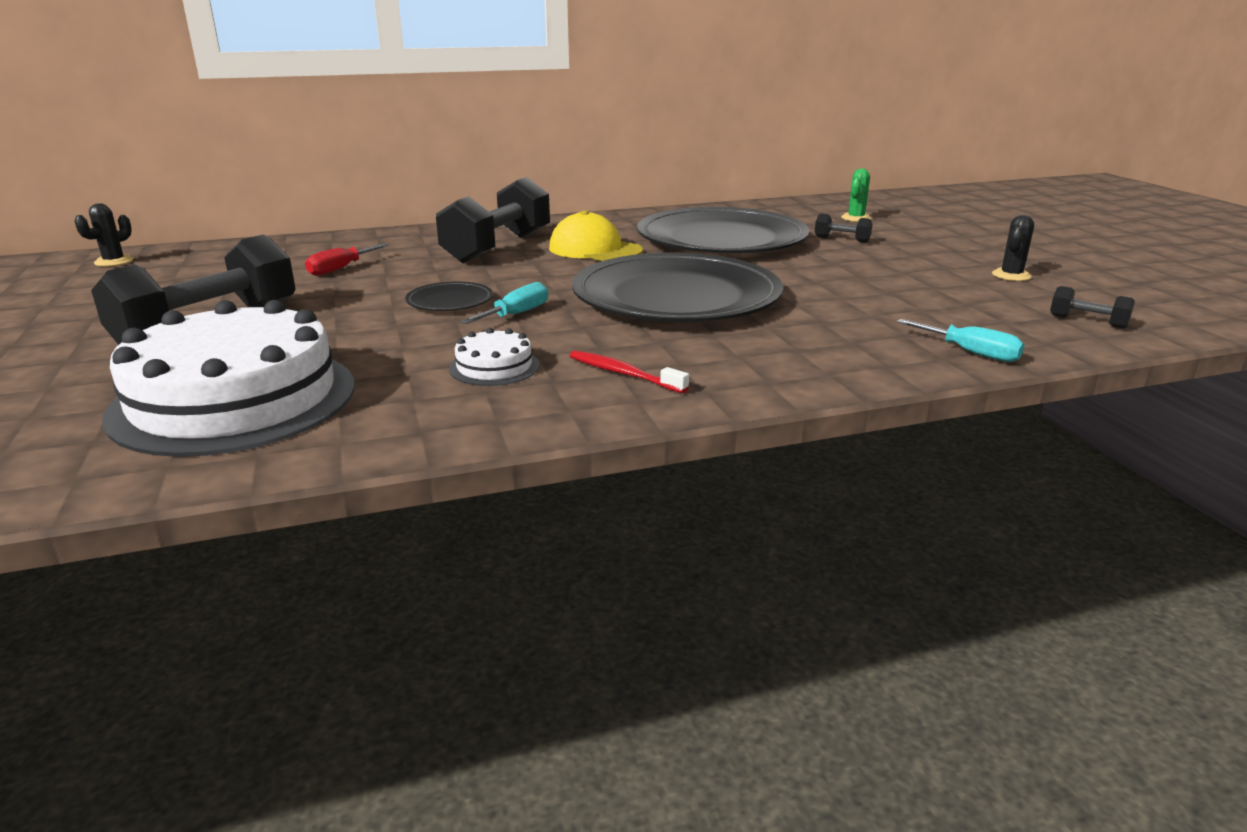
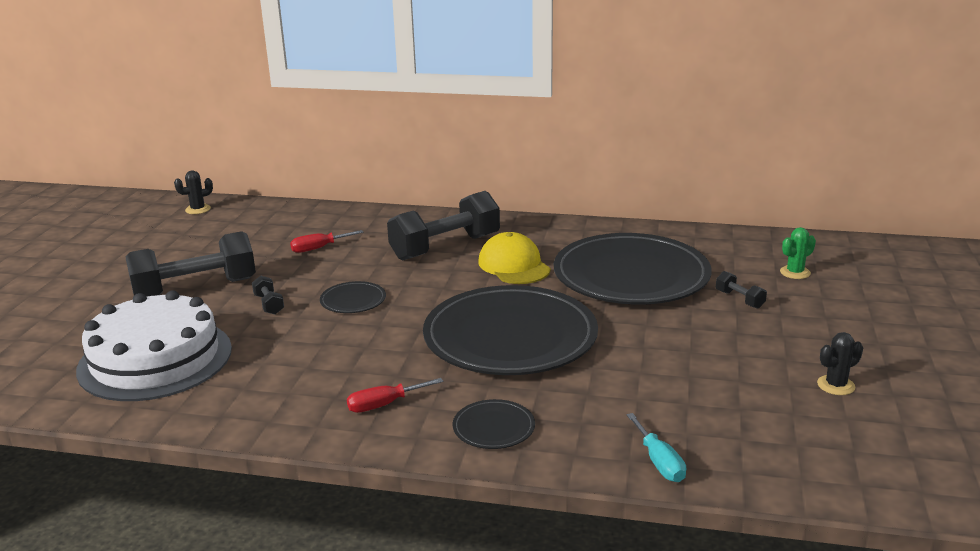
camera: 30 degrees right, 0 degrees up
white cake [449,328,539,386] -> none
turquoise screwdriver [461,282,548,324] -> none
red toothbrush [570,350,689,393] -> red screwdriver [347,378,443,413]
black dumbbell [1050,286,1135,328] -> black dumbbell moved to [252,276,284,314]
none -> black plate [453,399,535,449]

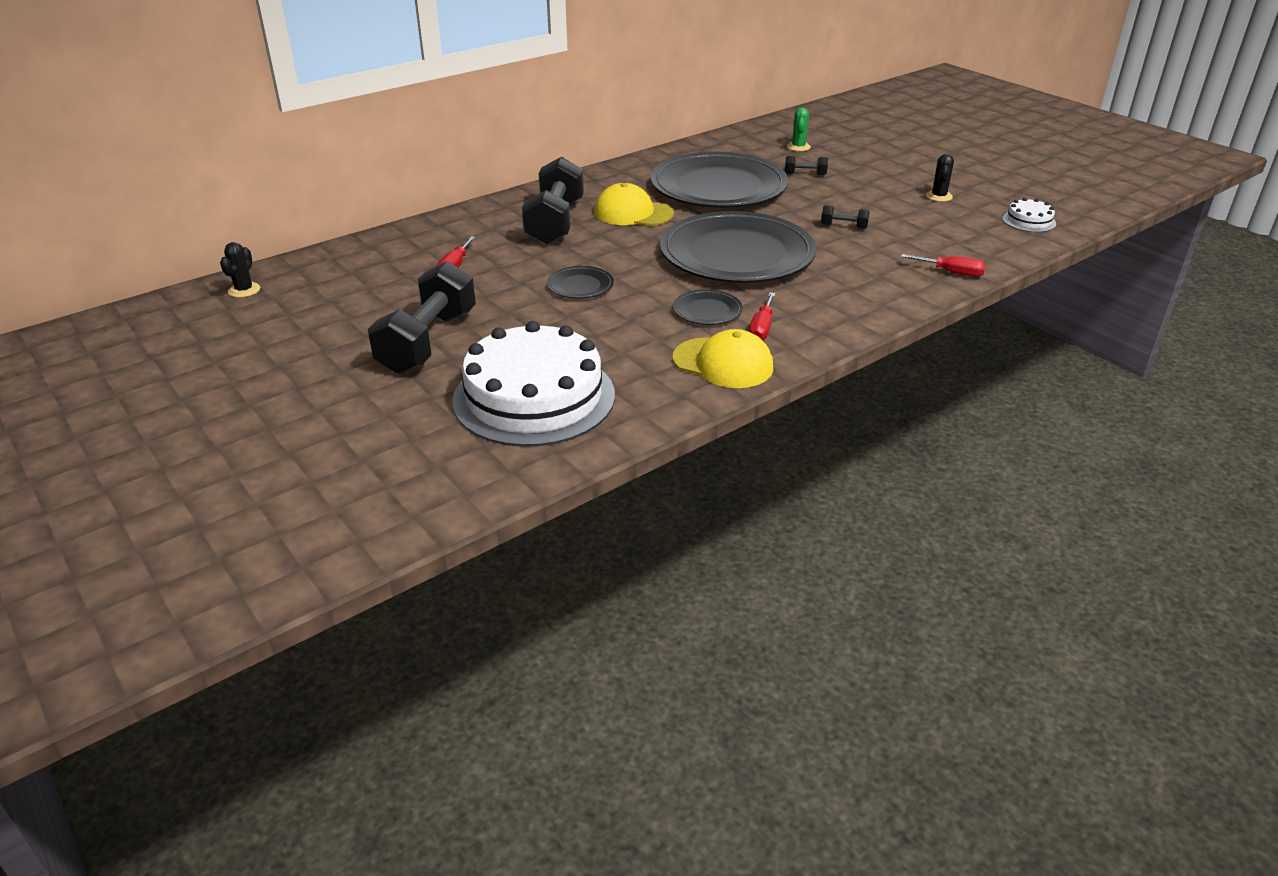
camera: 50 degrees left, 10 degrees up
black dumbbell [252,276,284,314] -> black dumbbell moved to [821,205,870,229]
black plate [453,399,535,449] -> black plate moved to [673,289,743,325]
turquoise screwdriver [626,413,686,482] -> red screwdriver [901,254,986,277]
none -> yellow cap [673,329,773,388]
none -> white cake [1003,198,1056,232]

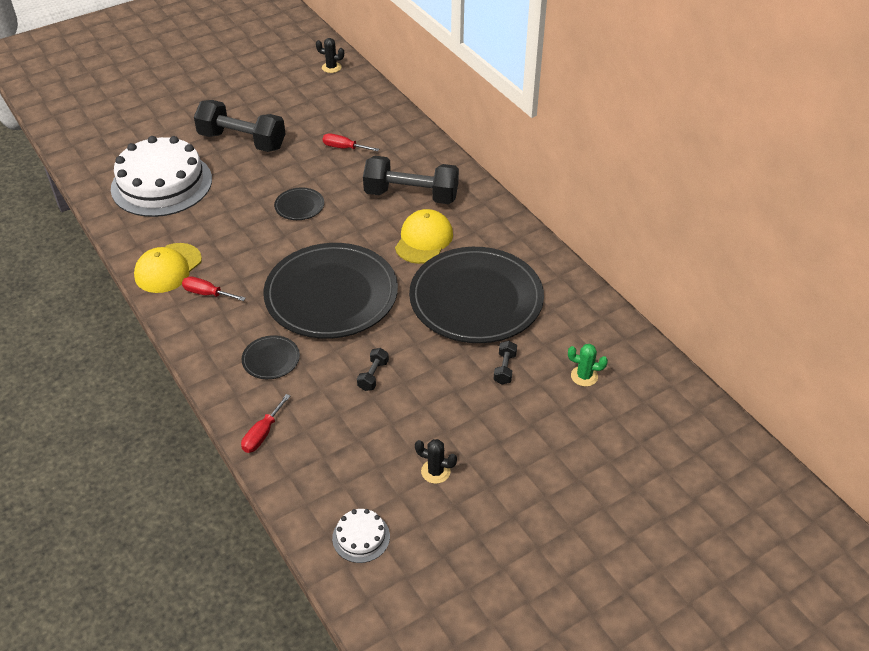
camera: 95 degrees right, 10 degrees up
black plate [673,289,743,325] -> black plate moved to [242,335,300,379]

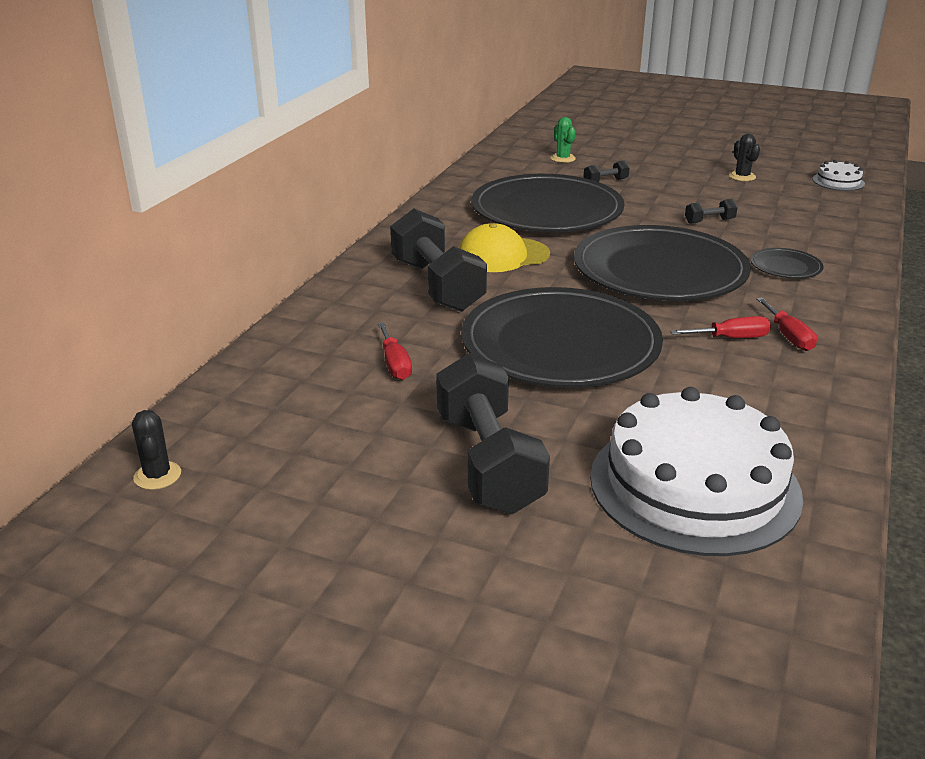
camera: 125 degrees left, 15 degrees down
yellow cap [134,243,202,293] -> none
red screwdriver [241,394,290,453] -> red screwdriver moved to [670,316,771,338]
black plate [274,187,324,220] -> black plate [461,287,663,388], size x2.45

